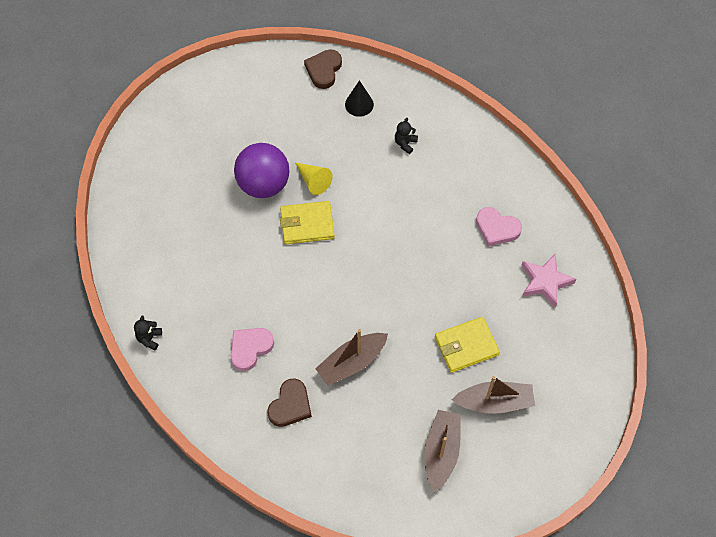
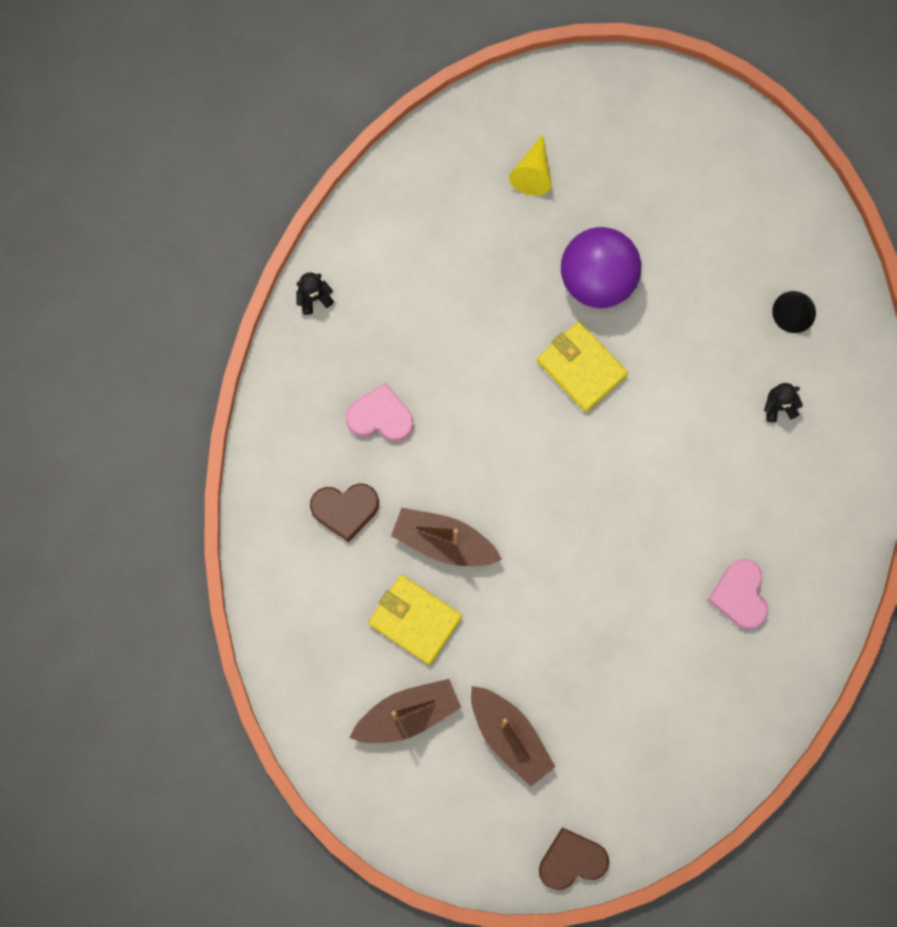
camera: 55 degrees right, 15 degrees up
yellow cone [295,163,333,195] -> yellow cone moved to [509,134,552,196]
brown heart [304,49,342,89] -> brown heart moved to [539,827,609,890]
yellow wallet [435,317,500,373] -> yellow wallet moved to [368,575,462,665]
pink star [521,254,576,308] -> none

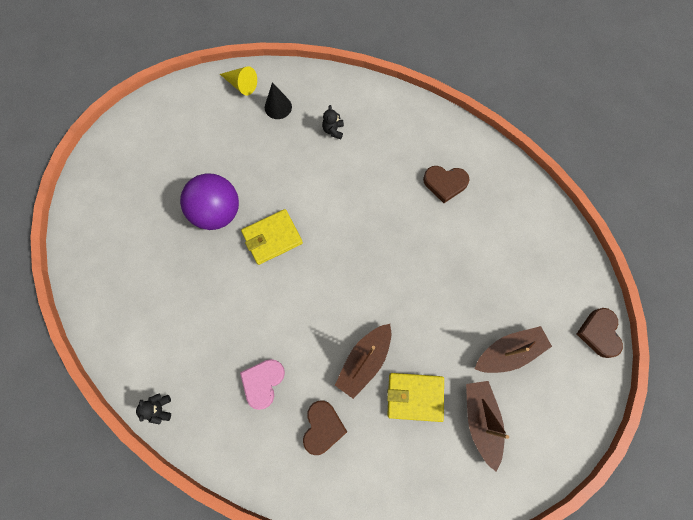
camera: 75 degrees left, 5 degrees down
yellow wallet [368,575,462,665] -> yellow wallet turned 45 degrees clockwise [387,373,444,422]
yellow cone [509,134,552,196] -> yellow cone moved to [220,66,257,96]
pink heart [708,559,768,629] -> brown heart [423,166,469,203]

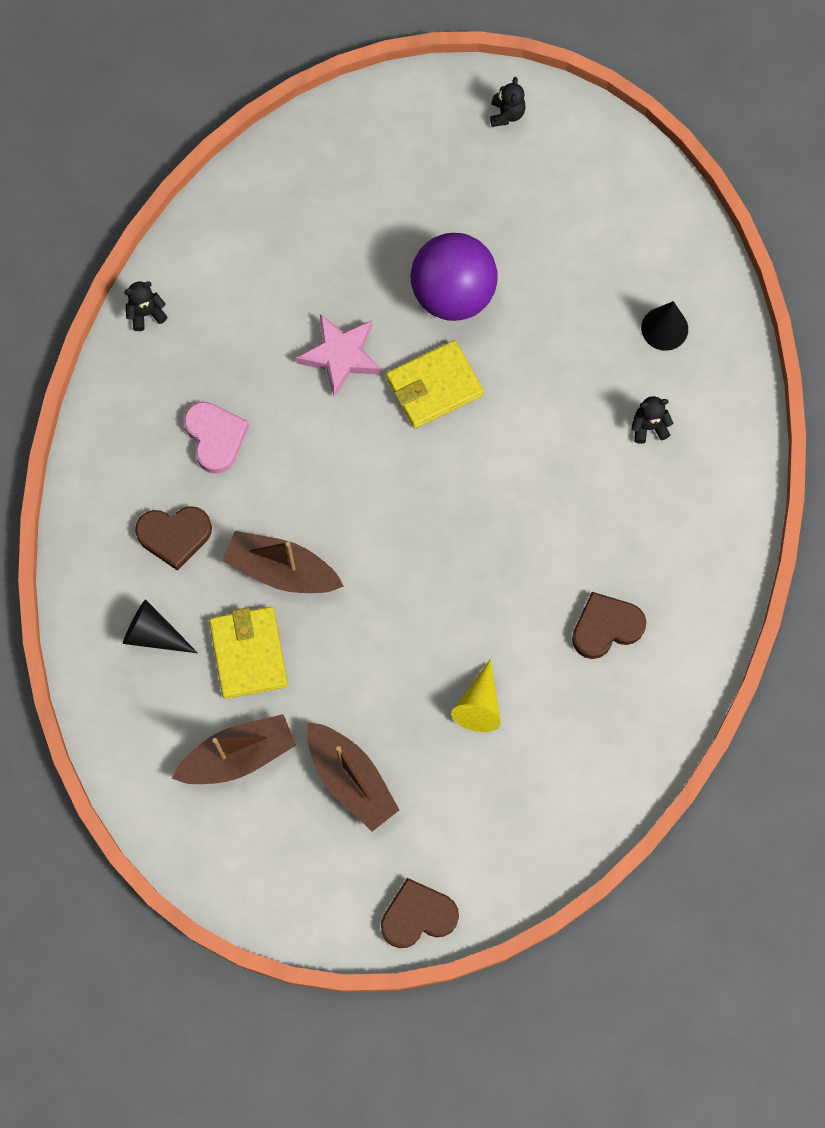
camera: 75 degrees right, 0 degrees up
yellow cone [220,66,257,96] -> yellow cone moved to [451,659,501,732]
pink heart [240,359,285,410] -> pink heart turned 60 degrees clockwise [184,402,249,474]
yellow wallet [241,209,303,265] -> yellow wallet turned 75 degrees counterclockwise [386,340,484,428]
brown heart [423,166,469,203] -> brown heart turned 75 degrees clockwise [572,592,646,659]
none -> black cone [123,599,198,653]
none -> pink star [296,314,381,397]
none -> black teddy bear [490,77,526,127]

